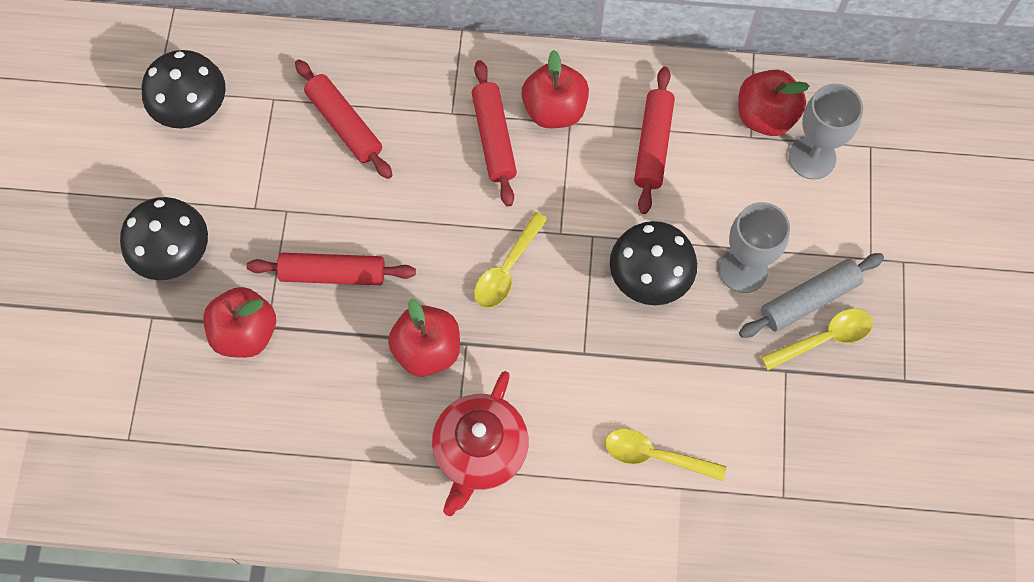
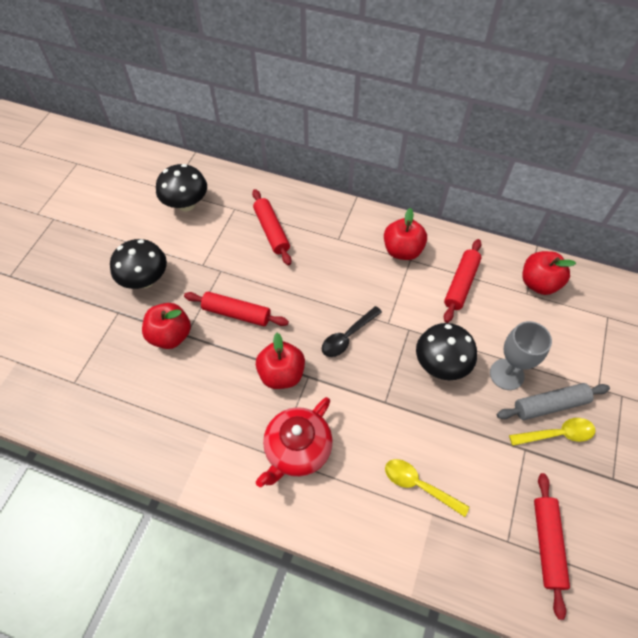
camera: 15 degrees right, 10 degrees down
red rolling pin [472,60,517,207] -> red rolling pin moved to [534,473,570,620]
yellow spoon [474,212,548,308] -> black spoon [322,306,382,357]
grey goblet [789,83,863,179] -> none

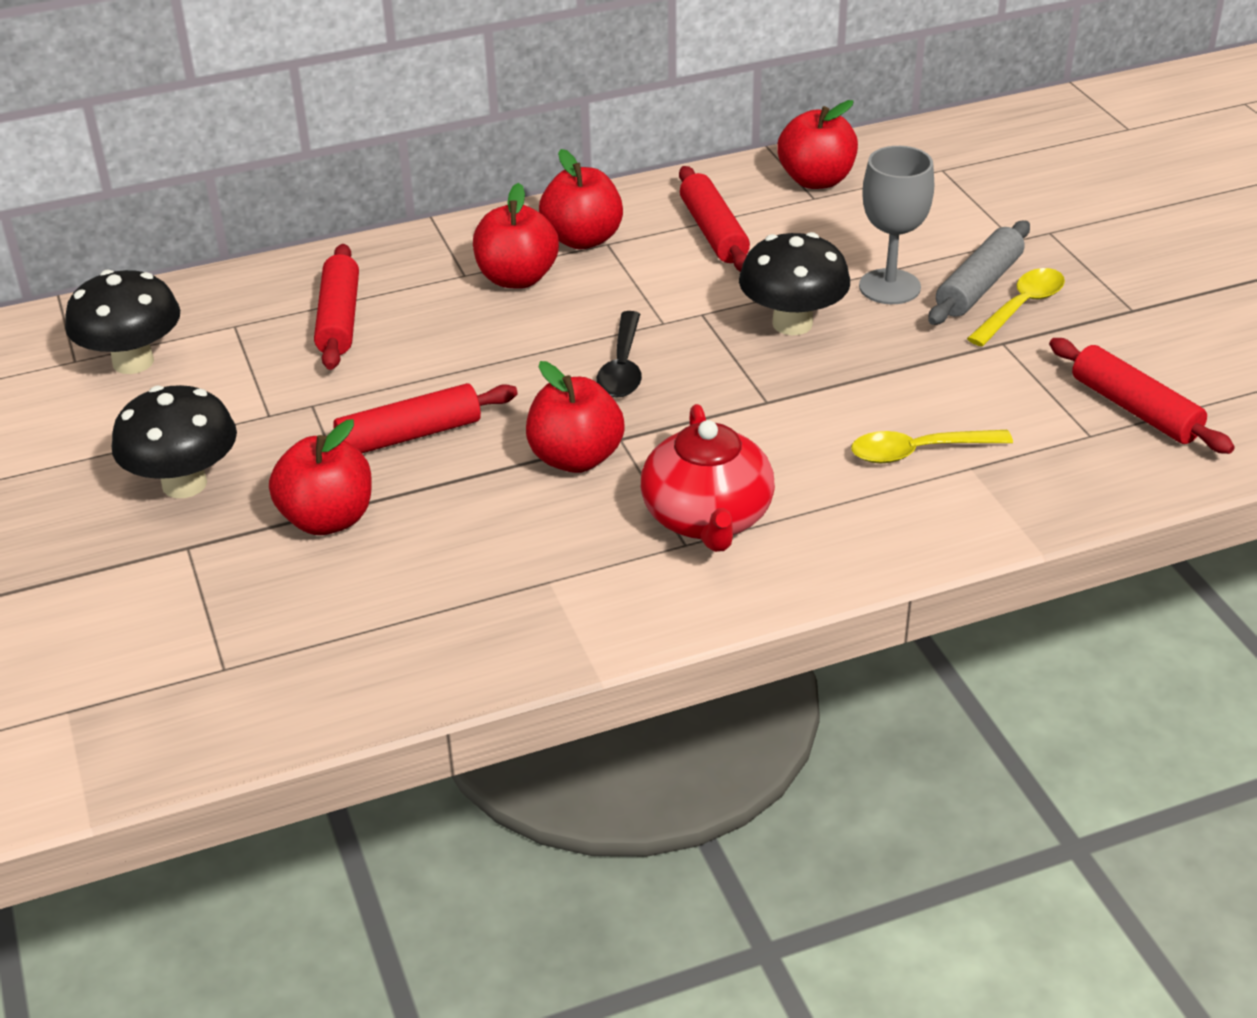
camera: 40 degrees left, 20 degrees down
red rolling pin [252,189,291,265] -> red rolling pin turned 60 degrees clockwise [314,244,359,370]
none -> red apple [473,183,559,289]

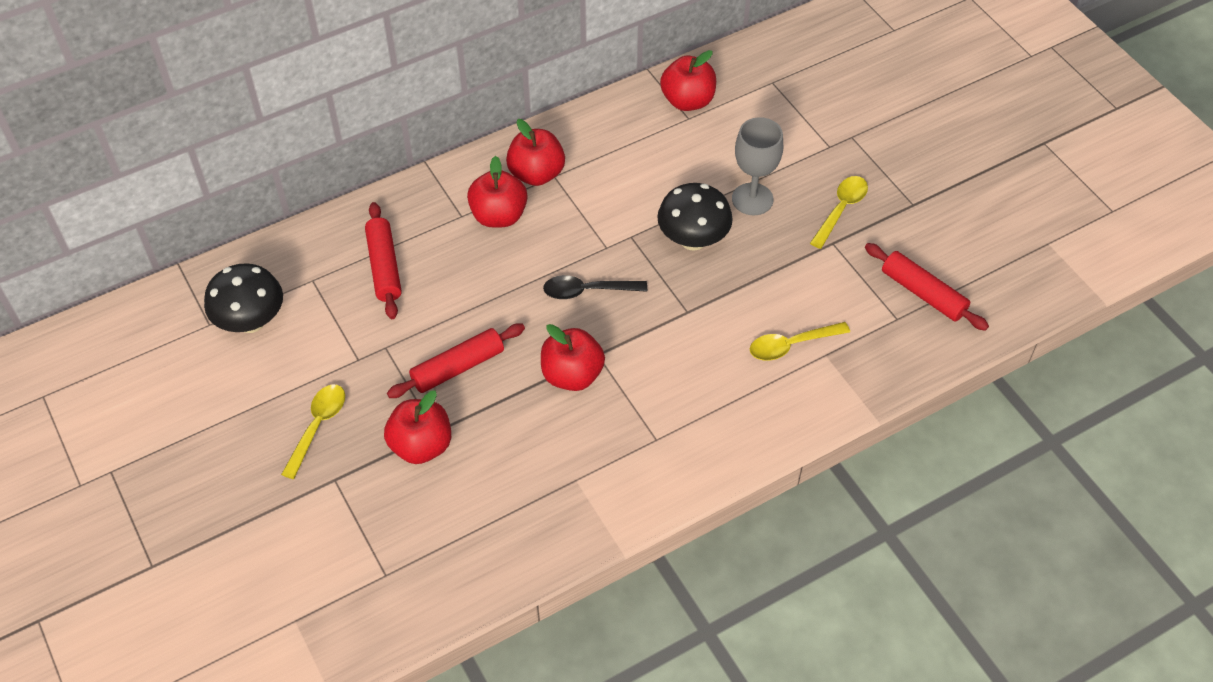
camera: 10 degrees left, 15 degrees up
black mushroom [112,385,237,498] -> yellow spoon [281,384,345,479]
black spoon [597,311,642,397] -> black spoon turned 90 degrees clockwise [543,275,647,299]
red teapot [641,404,775,552] -> none
red rolling pin [679,166,750,272] -> none
grey rolling pin [928,221,1030,325] -> none

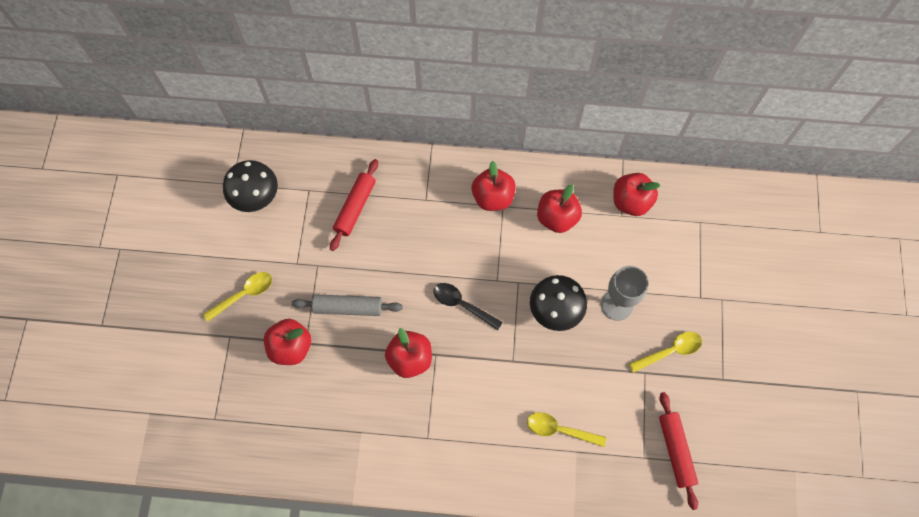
camera: 35 degrees right, 15 degrees up
red rolling pin [387,324,525,398] -> grey rolling pin [292,294,403,316]
red apple [467,156,528,228] -> red apple moved to [537,185,582,233]

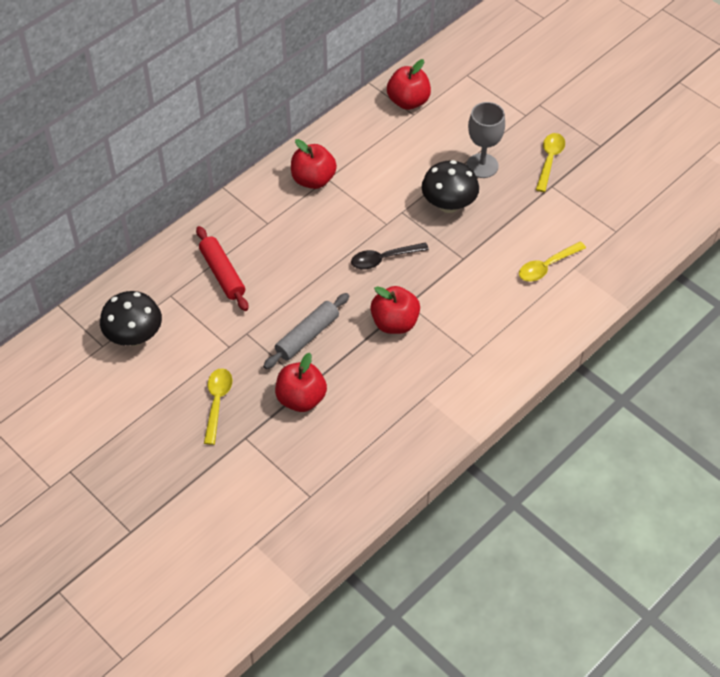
camera: 50 degrees left, 15 degrees down
red apple [537,185,582,233] -> none
red rolling pin [659,392,698,510] -> none

